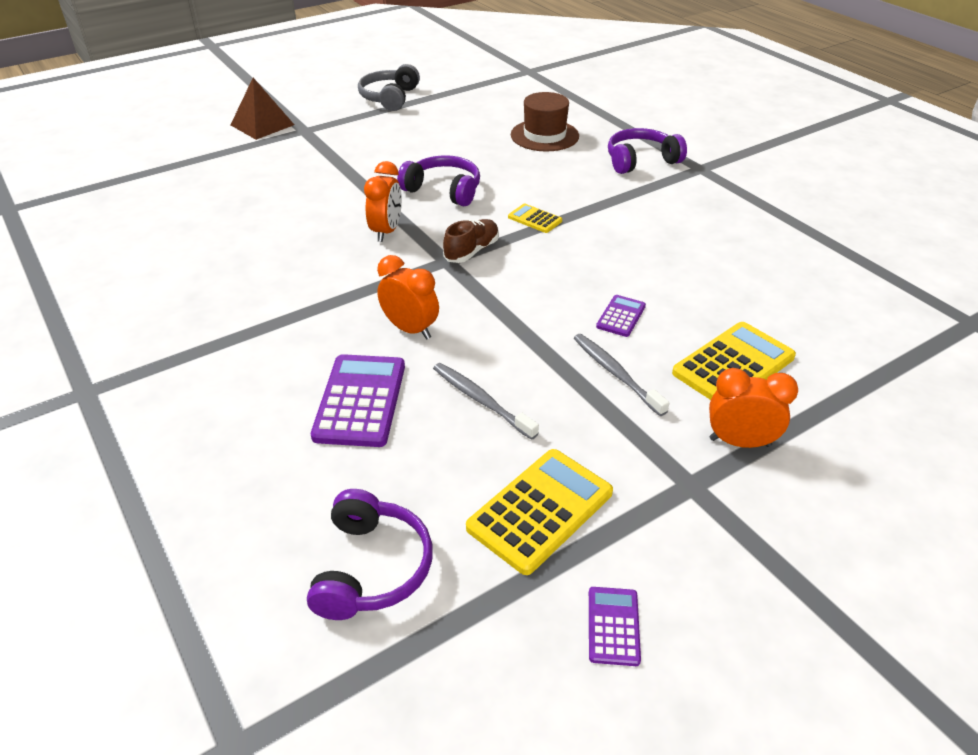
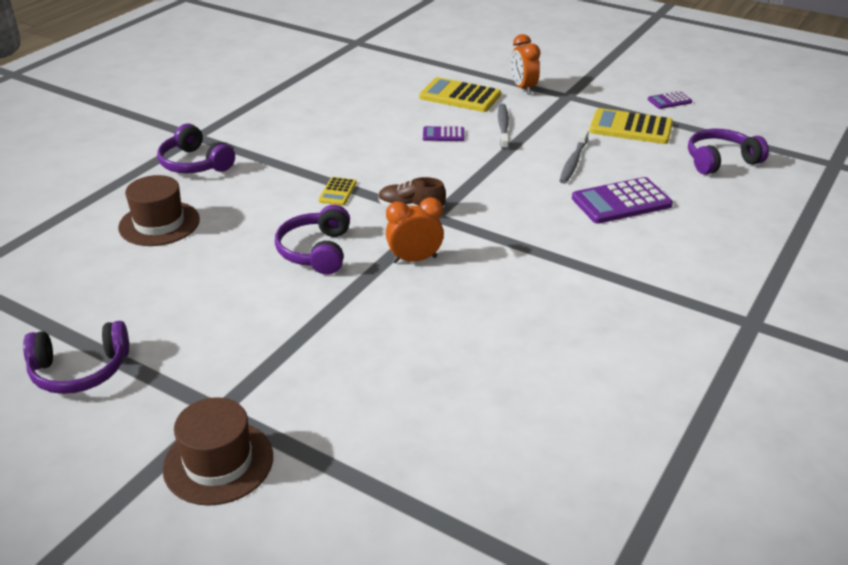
camera: 115 degrees left, 5 degrees down
brown pyramid [231,78,294,140] -> brown hat [163,397,273,506]
grey headphones [358,64,420,111] -> purple headphones [23,321,129,394]
orange clock [377,255,439,339] -> none
grey toothbrush [574,334,669,416] -> grey toothbrush turned 150 degrees clockwise [498,104,509,150]

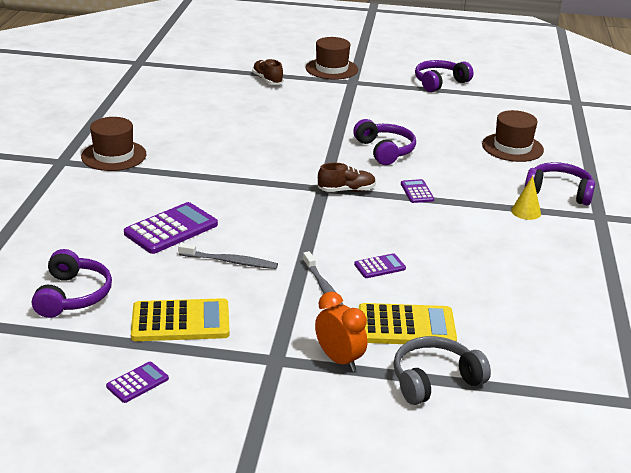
camera: 155 degrees right, 5 degrees down
yellow calculator [318,177,357,206] -> purple calculator [401,179,434,203]
orange clock [386,197,444,263] -> none
grey toothbrush [559,130,589,184] -> grey toothbrush turned 105 degrees clockwise [178,243,278,269]
purple headphones [688,129,769,175] -> purple headphones turned 45 degrees counterclockwise [32,249,112,318]
none -> brown hat [81,117,146,171]
none -> brown shoe [252,59,284,85]
none -> grey headphones [393,336,491,405]
none -> yellow cone [511,176,541,220]

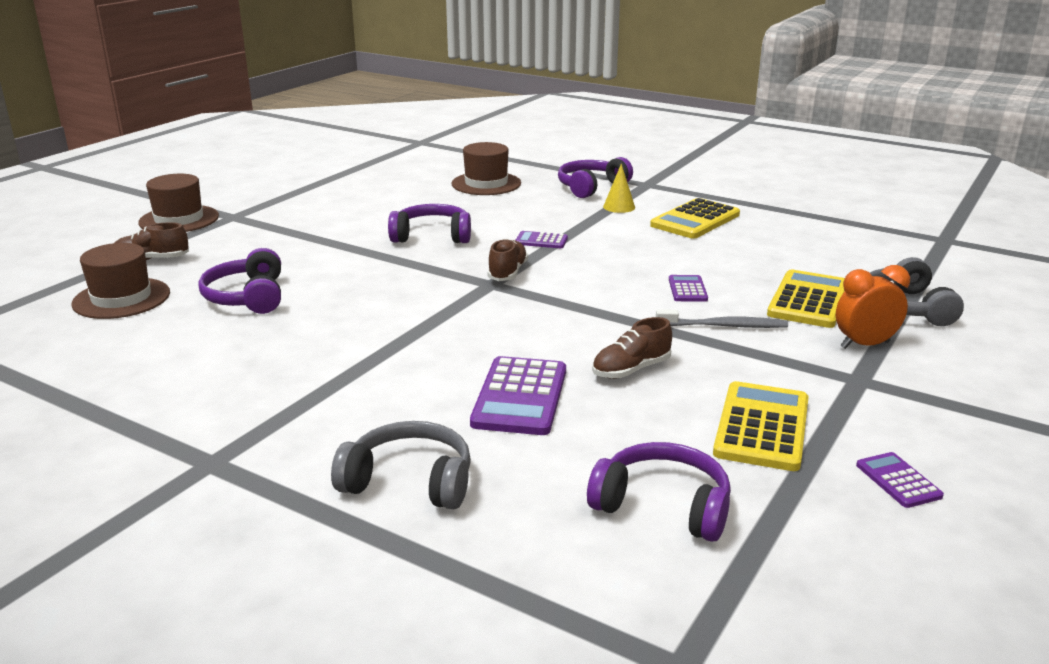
camera: 65 degrees left, 5 degrees down
brown hat [81,117,146,171] -> brown hat moved to [71,243,170,319]
purple calculator [124,202,218,254] -> purple calculator turned 150 degrees counterclockwise [470,356,566,435]
grey toothbrush [178,243,278,269] -> brown shoe [592,317,672,379]
purple headphones [415,60,473,92] -> purple headphones moved to [198,248,281,314]
none -> grey headphones [331,421,471,509]
none -> yellow calculator [650,198,740,239]

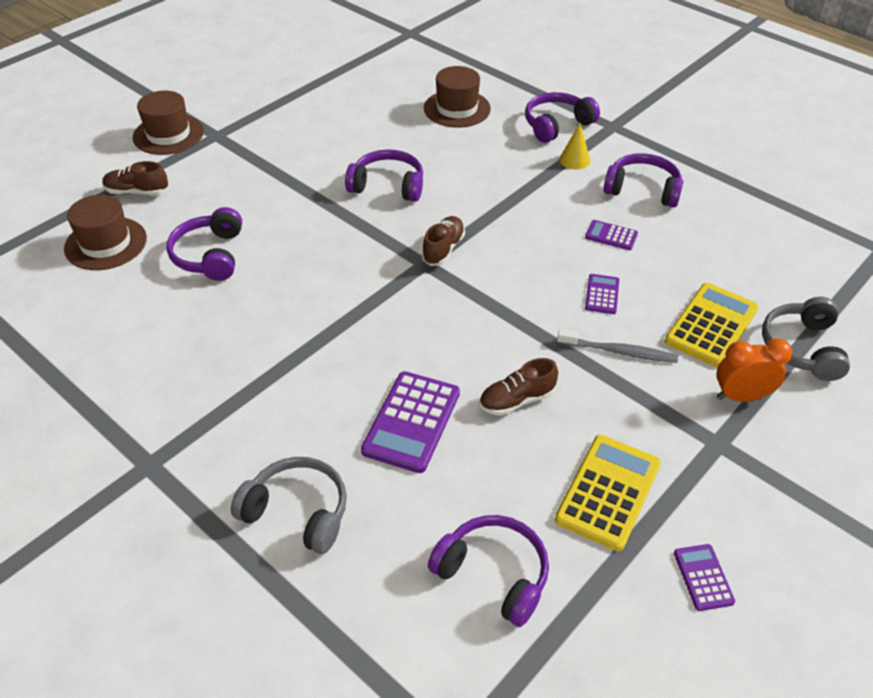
camera: 10 degrees right, 20 degrees up
purple calculator [515,231,568,248] -> purple calculator moved to [585,220,638,250]
yellow calculator [650,198,740,239] -> purple headphones [603,153,683,207]

